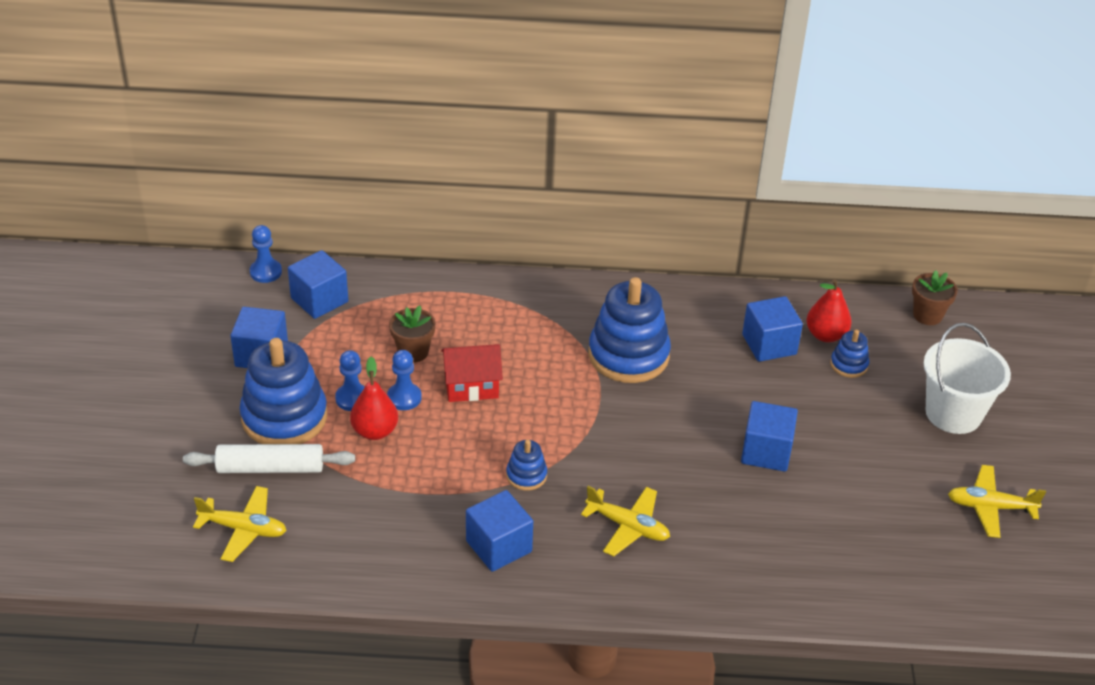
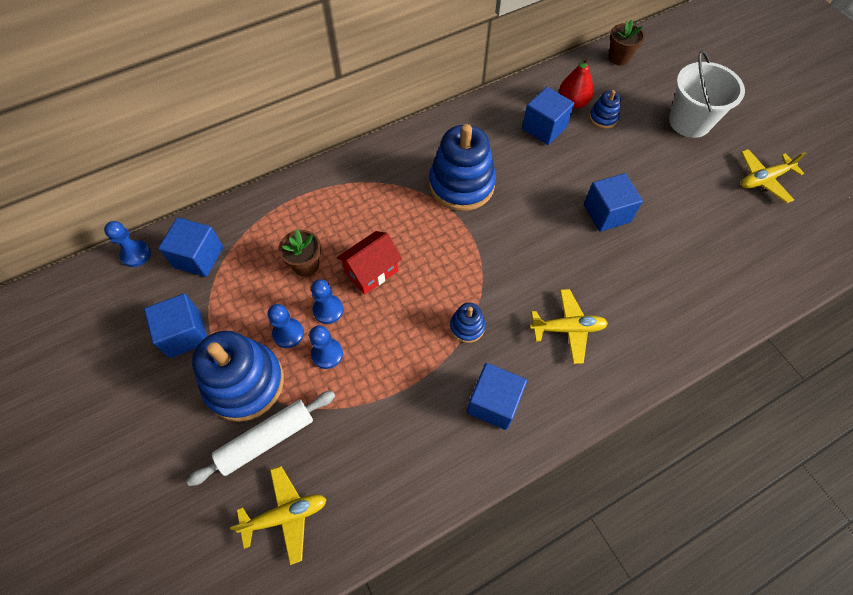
camera: 30 degrees left, 20 degrees up
red pear [350,357,398,440] -> blue pawn [309,325,343,369]

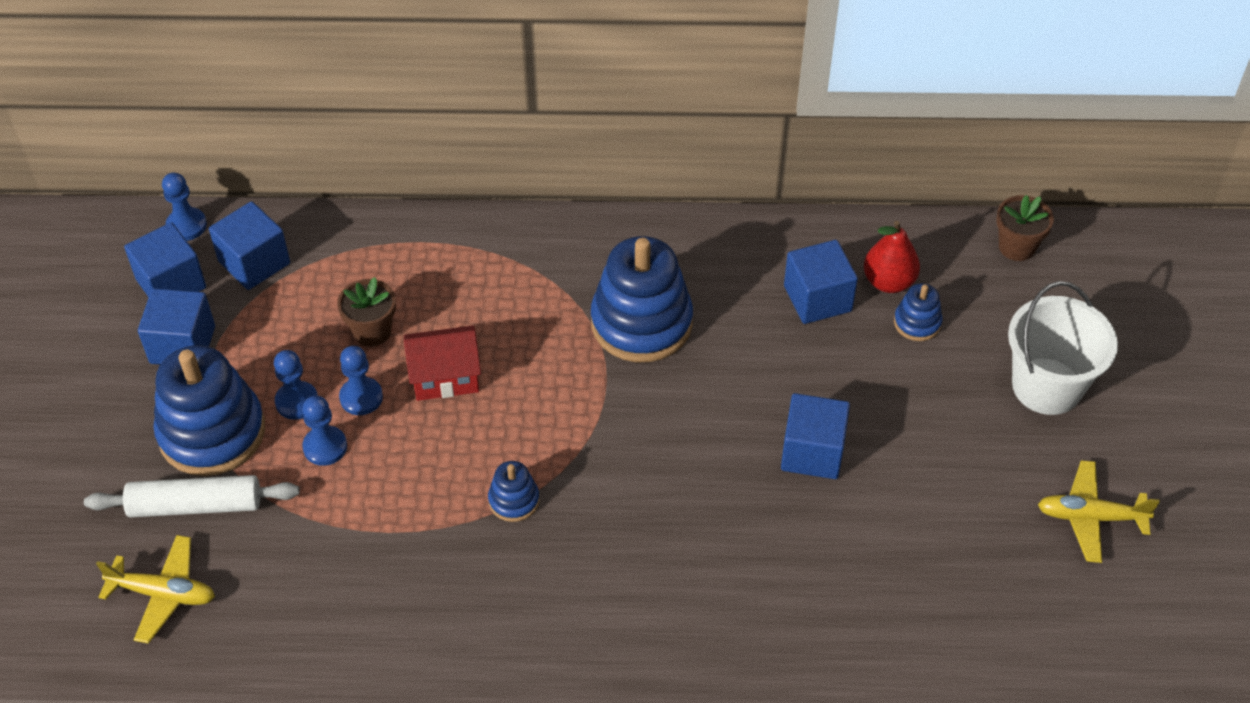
camera: 30 degrees right, 10 degrees down
blue cube [467,363,527,430] -> blue cube moved to [124,223,206,297]
yellow plane [530,289,608,364] -> none

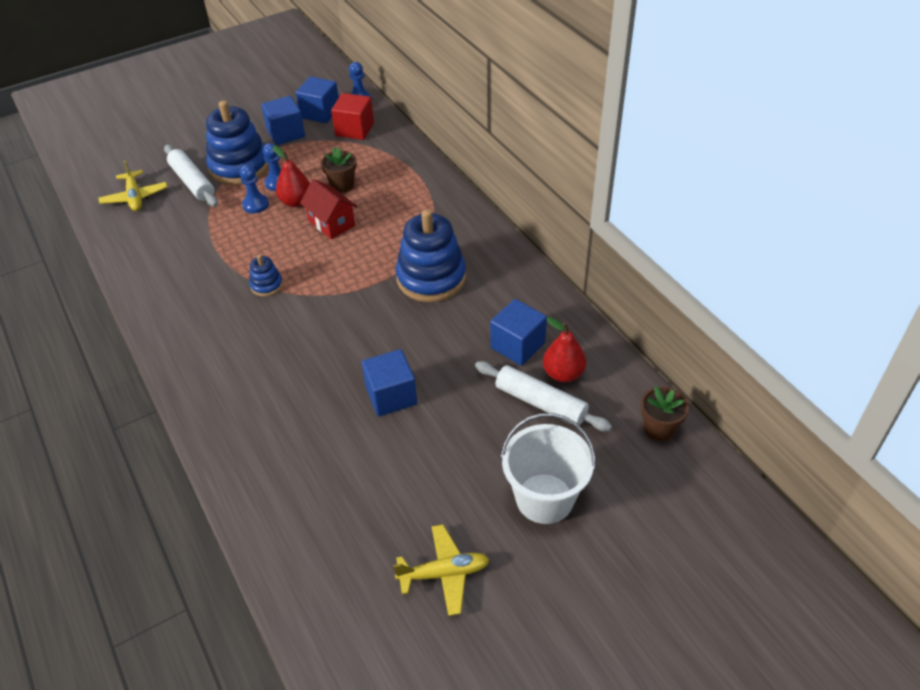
camera: 60 degrees right, 5 degrees down
blue cube [209,201,290,290] -> red cube [331,93,374,140]
blue pawn [339,346,383,415] -> red pear [273,146,310,207]
blue stacking toy [894,283,942,341] -> white rolling pin [475,361,612,432]
yellow plane [1038,460,1160,563] -> yellow plane turned 105 degrees clockwise [393,524,490,616]

